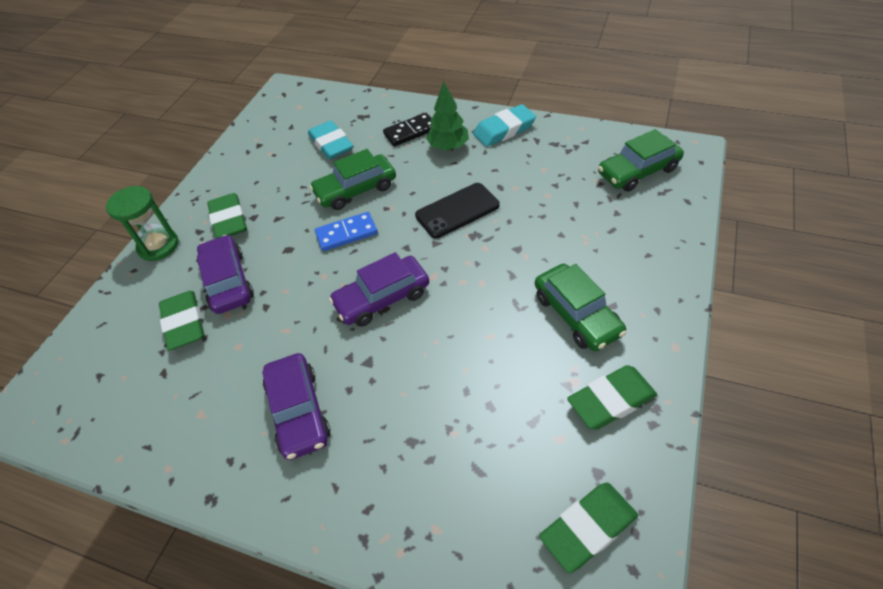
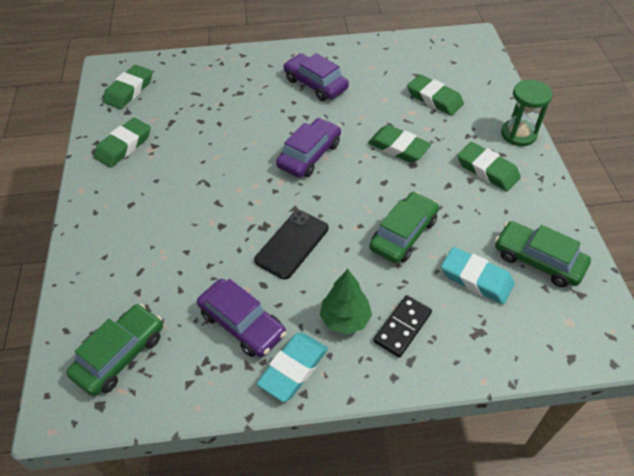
camera: 150 degrees right, 0 degrees up
purple car [197,235,254,314] -> purple car moved to [197,279,286,357]
blue domino [315,212,378,251] -> none
green car [535,264,626,351] -> green car moved to [495,221,591,287]
none -> green eraser [368,125,431,163]

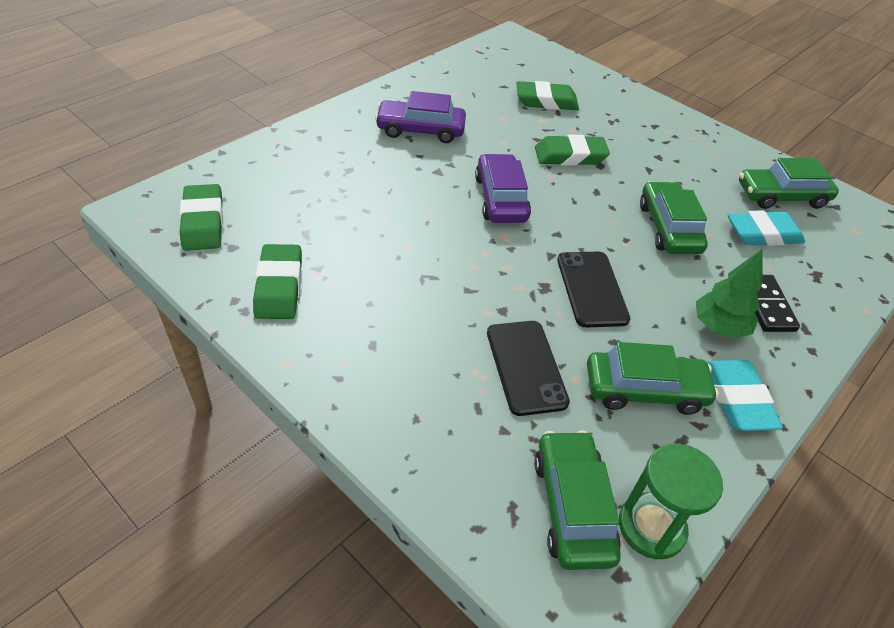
camera: 45 degrees left, 5 degrees down
purple car [197,279,286,357] -> green car [587,342,719,415]
green eraser [457,142,521,191] -> none
green hourglass [501,80,552,146] -> green hourglass moved to [619,444,723,559]
none -> black phone [487,321,570,416]

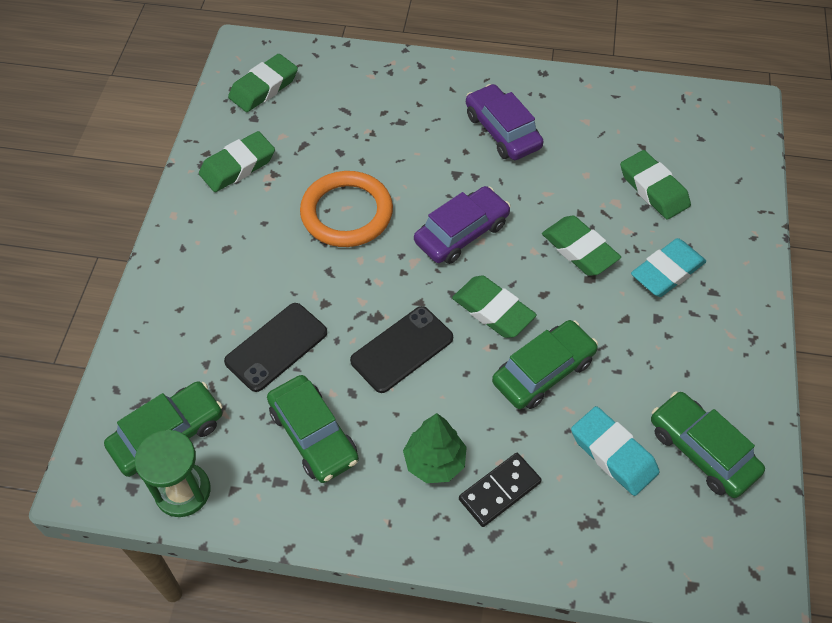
camera: 60 degrees right, 10 degrees up
turquoise eraser [706,360,783,431] -> turquoise eraser moved to [631,238,706,297]
none -> orange ring [300,171,393,247]
none -> green eraser [452,275,537,338]

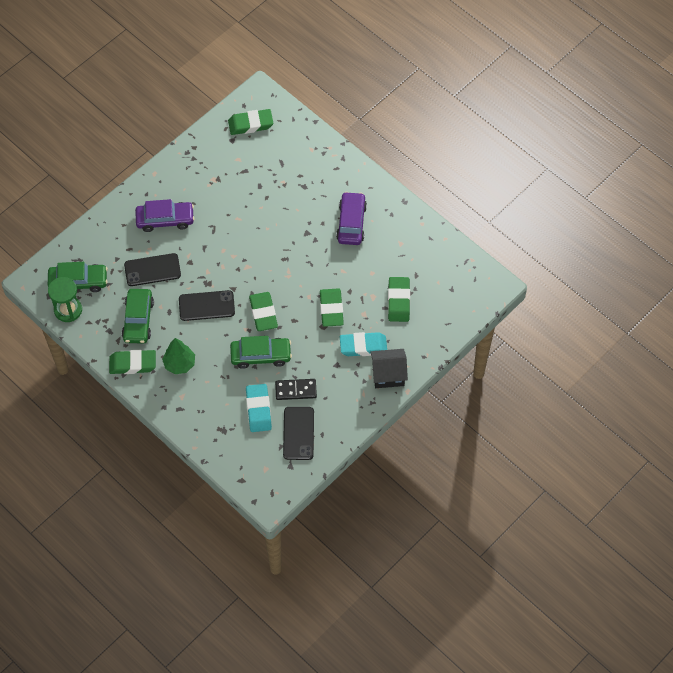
camera: 35 degrees right, 5 degrees up
green eraser [199,131,275,192] -> green eraser moved to [109,350,156,374]
orange ring [300,171,393,247] -> none
purple car [414,186,511,264] -> purple car moved to [135,199,195,232]
black domino [459,453,542,527] -> black domino moved to [275,379,317,400]
green car [651,391,765,498] -> black phone [283,407,314,460]
none -> black house [371,349,408,388]

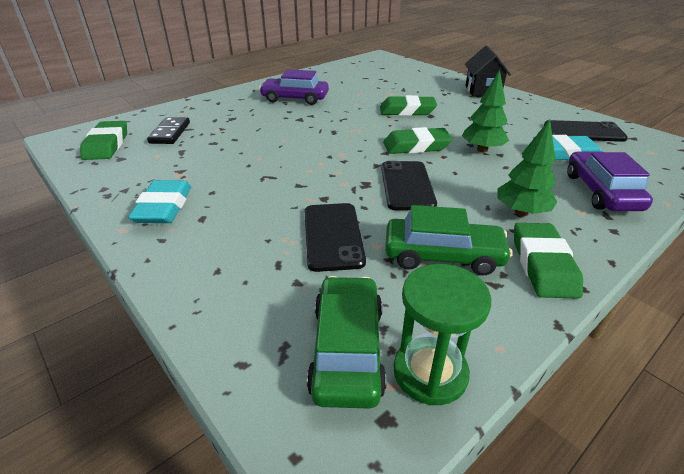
camera: 85 degrees left, 25 degrees down
purple car [135,199,195,232] -> purple car moved to [567,152,653,211]
green car [230,336,292,369] -> green tree [462,70,509,152]
black domino [275,379,317,400] -> black domino moved to [147,117,190,144]
turquoise eraser [340,332,387,356] -> turquoise eraser moved to [128,180,191,223]
green eraser [388,277,410,322] -> none

